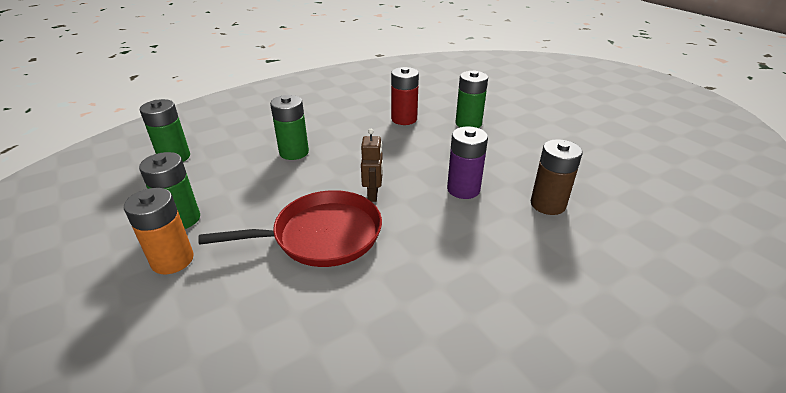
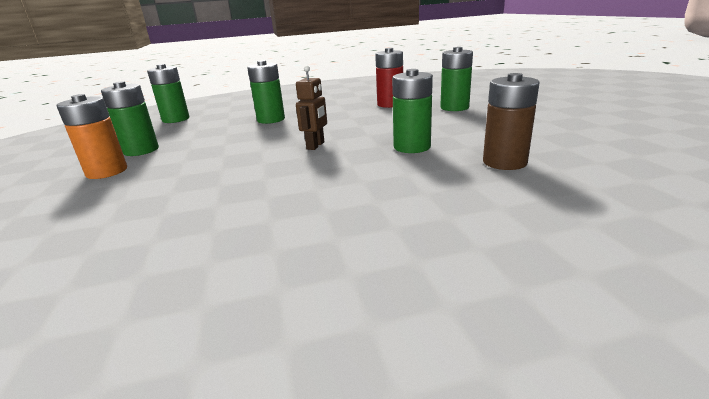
camera: 20 degrees right, 10 degrees down
red pan [198,190,382,267] -> none
purple battery [447,126,488,199] -> green battery [392,69,433,153]

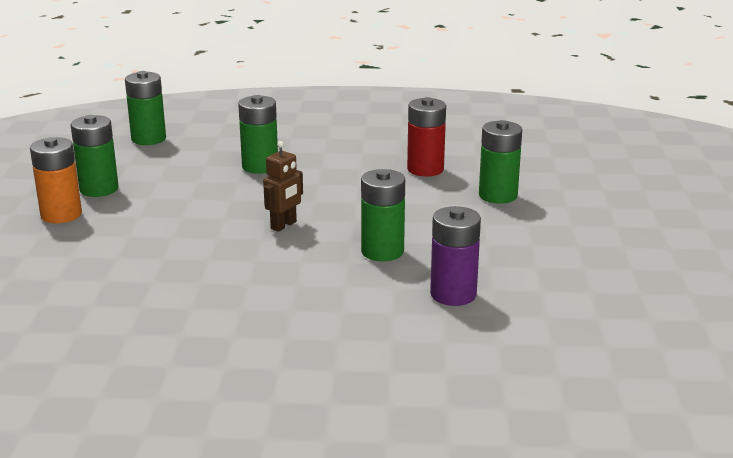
camera: 15 degrees right, 0 degrees up
brown battery [483,73,539,170] -> purple battery [430,206,481,306]

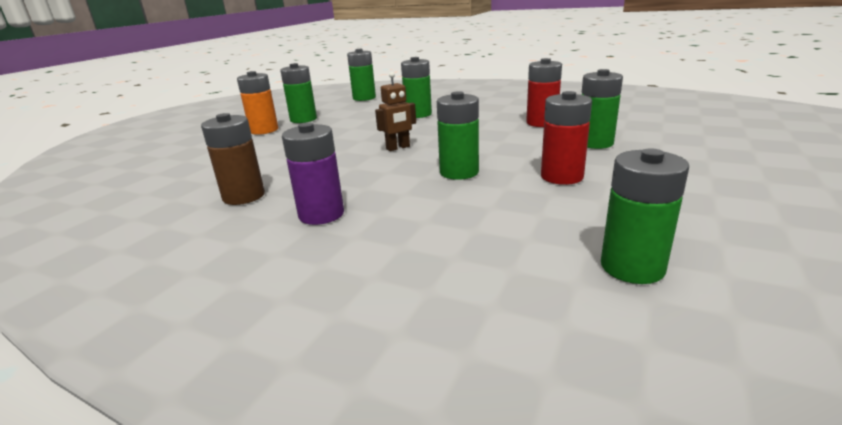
camera: 25 degrees right, 0 degrees up
purple battery [430,206,481,306] -> purple battery moved to [282,123,344,225]
none -> brown battery [201,113,265,205]
none -> red battery [541,91,592,185]
none -> green battery [601,148,689,284]

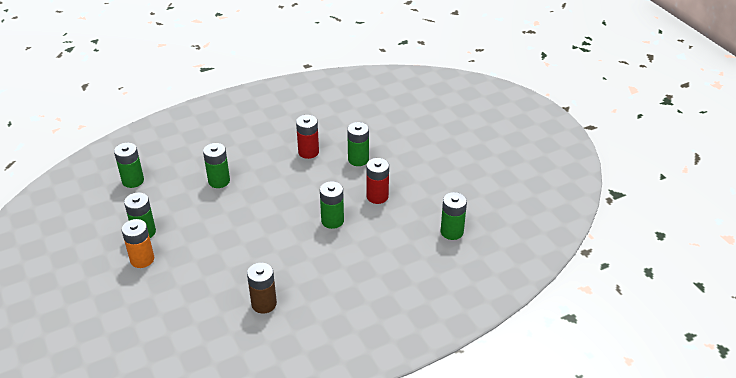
camera: 55 degrees left, 15 degrees up
purple battery [282,123,344,225] -> none
brown robot [375,72,416,151] -> none

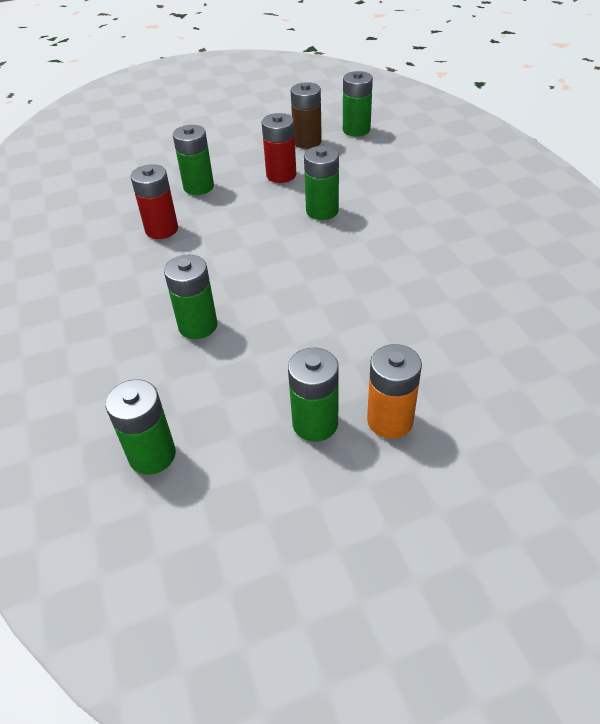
camera: 80 degrees left, 5 degrees up
brown battery [247,263,277,314] -> brown battery moved to [291,82,322,149]

